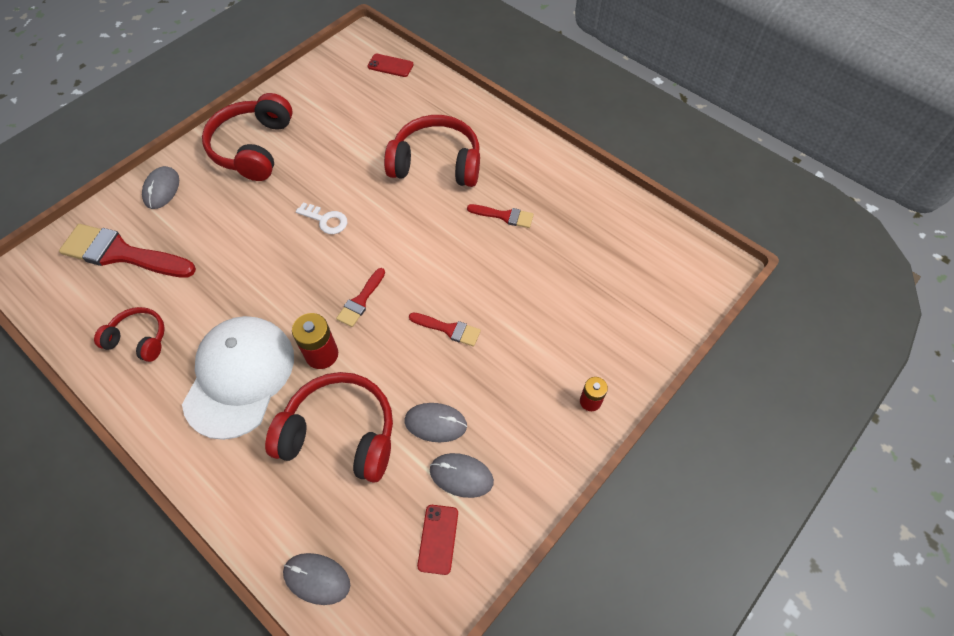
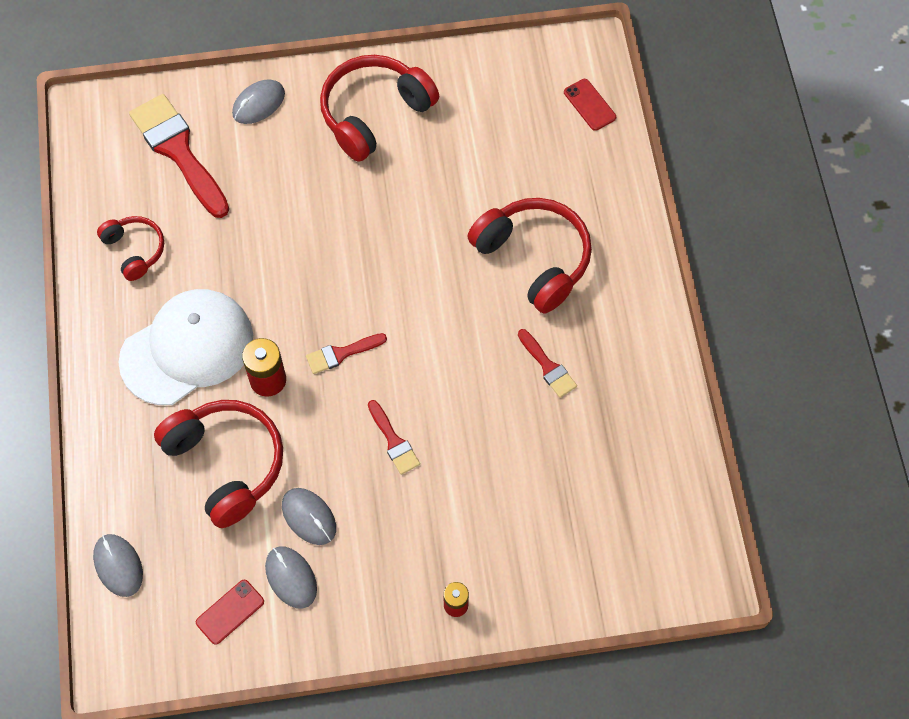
camera: 40 degrees right, 5 degrees up
white key [296,202,347,234] -> none

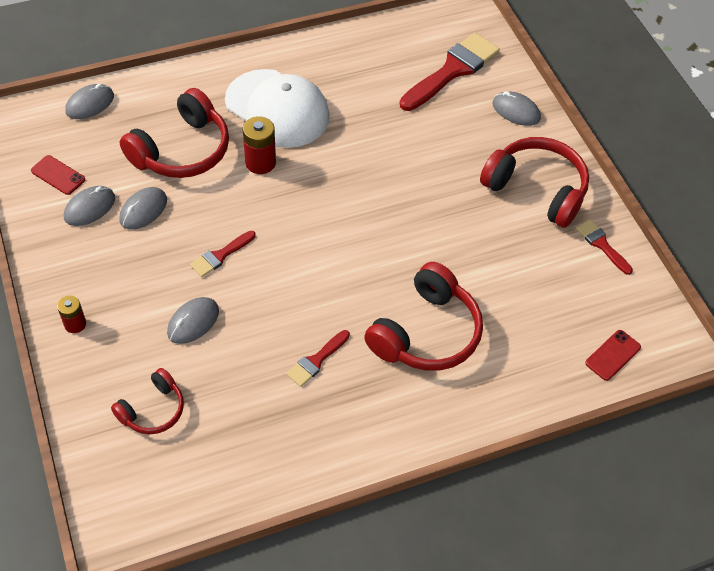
camera: 75 degrees right, 10 degrees down
red headphones [97,216,164,281] -> red headphones moved to [111,368,184,434]
red brush [306,333,387,374] -> red brush moved to [576,219,633,275]
none -> grey mouse [167,297,219,344]

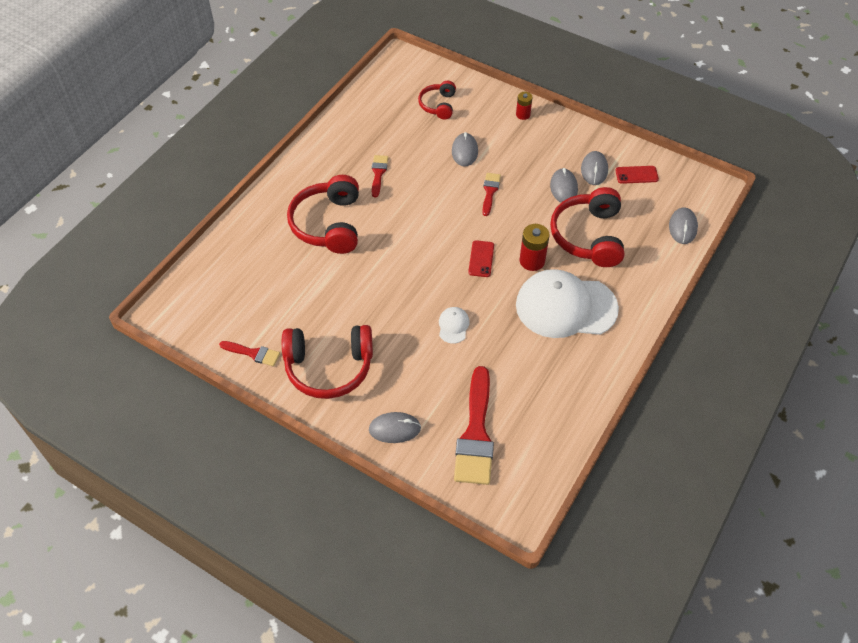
camera: 145 degrees right, 0 degrees up
red phone [585,330,641,381] -> red phone moved to [468,240,494,277]
none -> white cap [439,307,470,344]

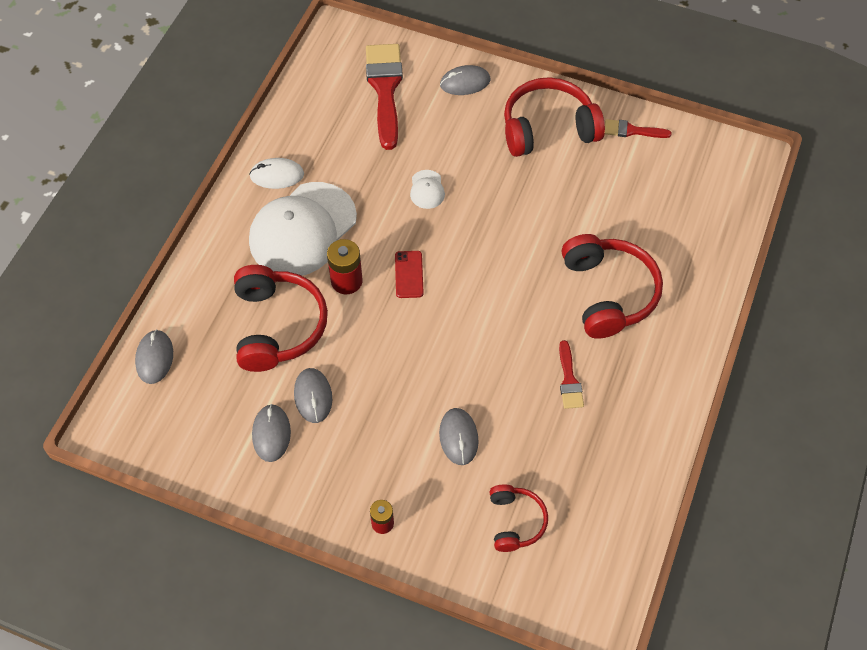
camera: 170 degrees right, 5 degrees up
red brush [482,173,501,216] -> none
white cap [516,269,619,338] -> white cap turned 135 degrees clockwise [249,182,357,276]
red phone [615,166,659,184] -> none
none -> white mouse [249,158,304,189]

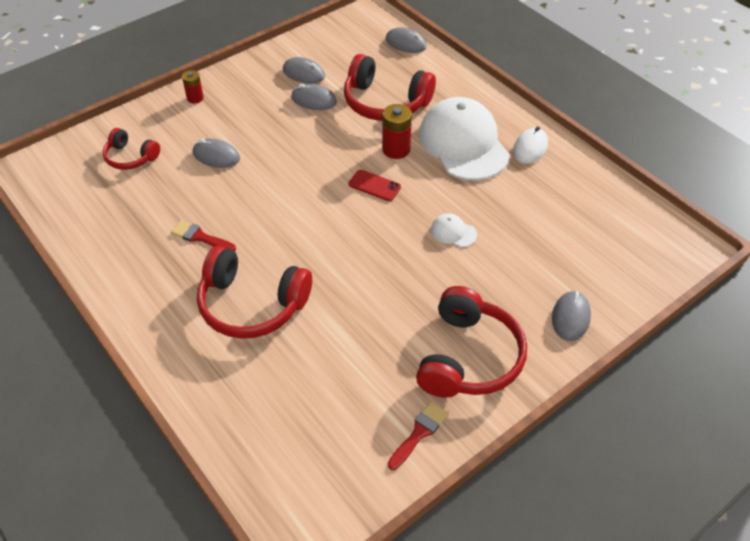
camera: 120 degrees right, 10 degrees down
red brush [366,44,403,150] -> none

